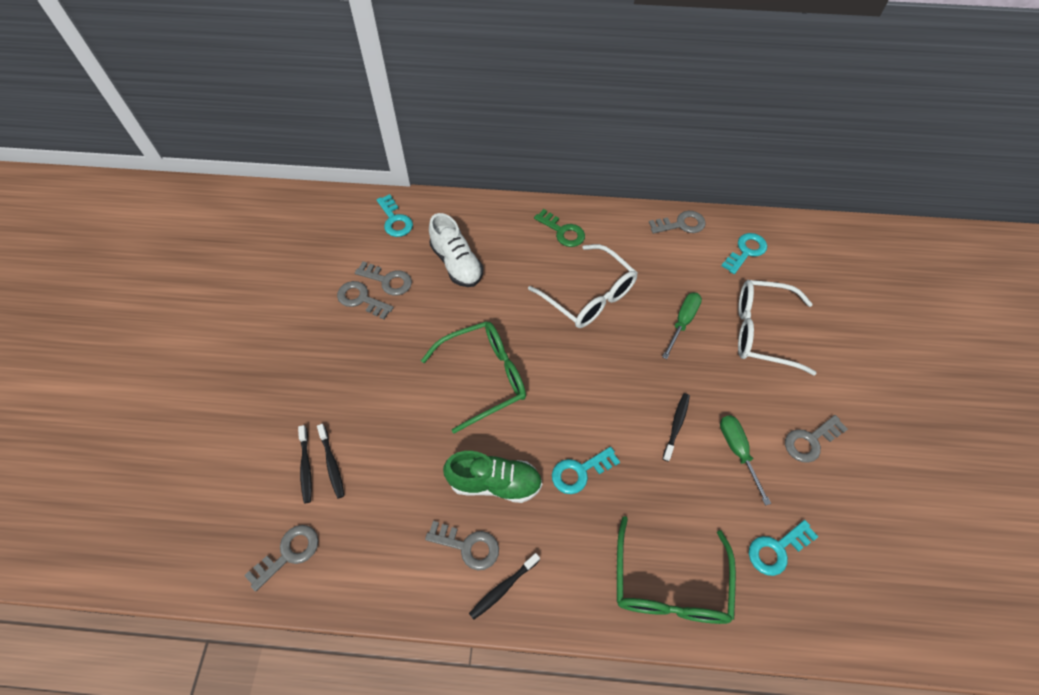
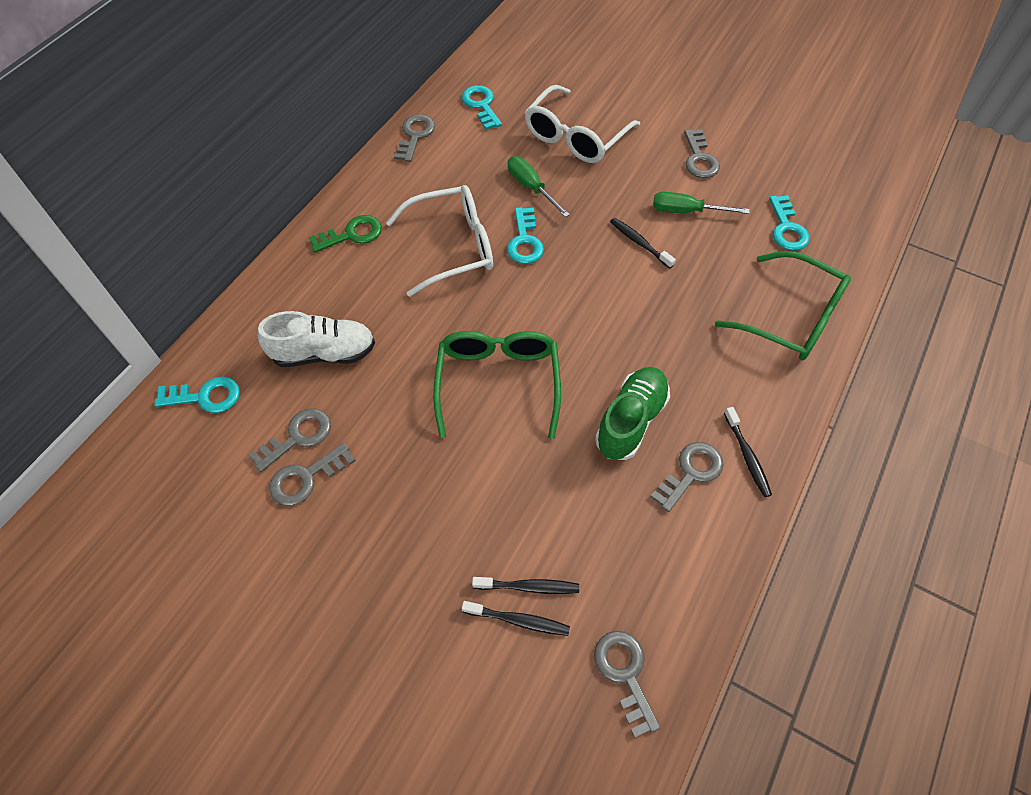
camera: 65 degrees left, 0 degrees up
turquoise key [552,447,620,494] -> turquoise key moved to [507,207,544,264]

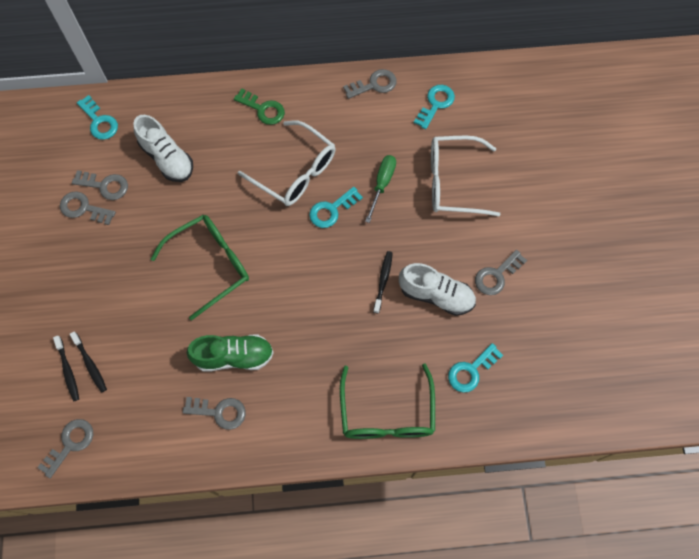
camera: 55 degrees right, 10 degrees up
green screwdriver [653,192,750,214] -> white shoe [399,263,476,316]
black toothbrush [724,407,772,497] -> none

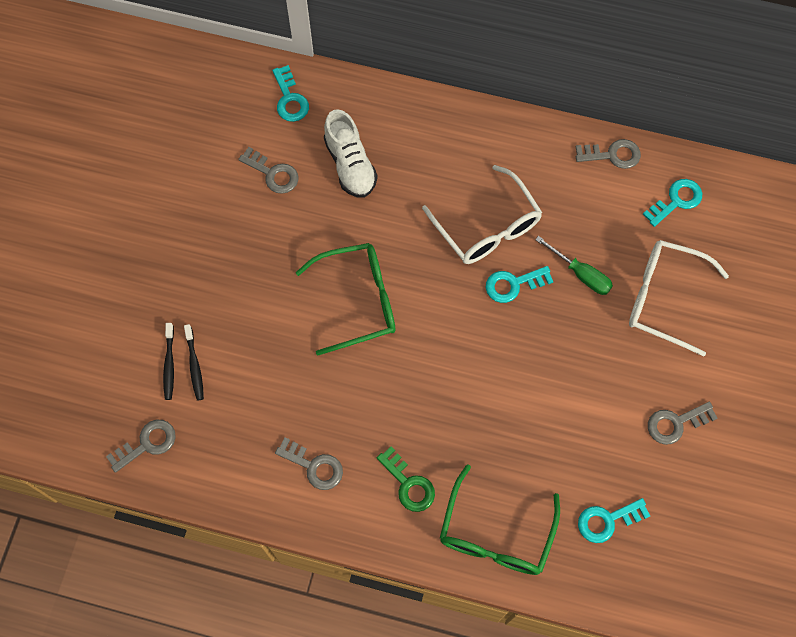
camera: 20 degrees right, 0 degrees up
grey key [60,191,116,225] -> none
green shoe [187,334,274,372] -> none
green key [234,88,285,125] -> green key moved to [377,446,435,512]
green screwdriver [365,155,396,223] -> green screwdriver turned 90 degrees clockwise [535,236,613,295]
black toothbrush [373,251,393,314] -> none
white shoe [399,263,476,316] -> none

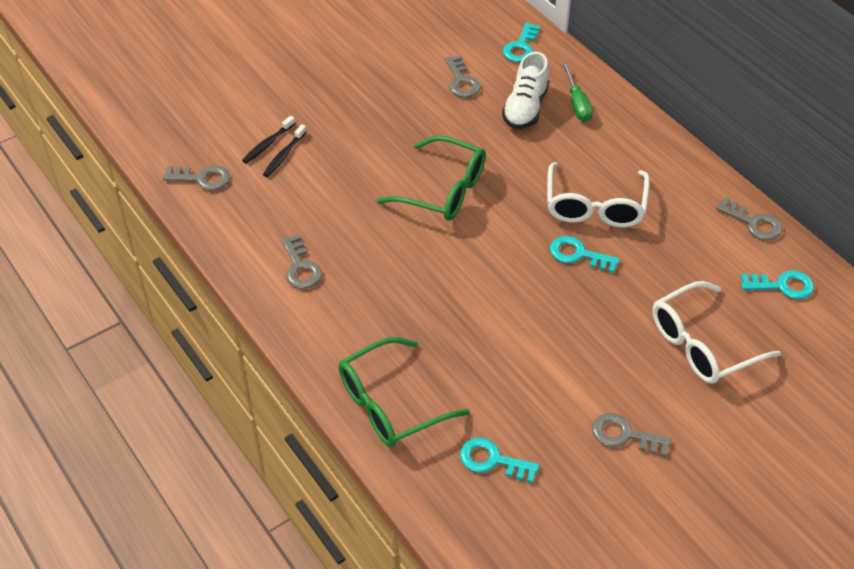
camera: 40 degrees right, 20 degrees down
green key [377,446,435,512] -> none
green screwdriver [535,236,613,295] -> green screwdriver moved to [562,63,593,122]
white glasses [629,240,729,357] -> white glasses turned 90 degrees counterclockwise [652,281,781,384]

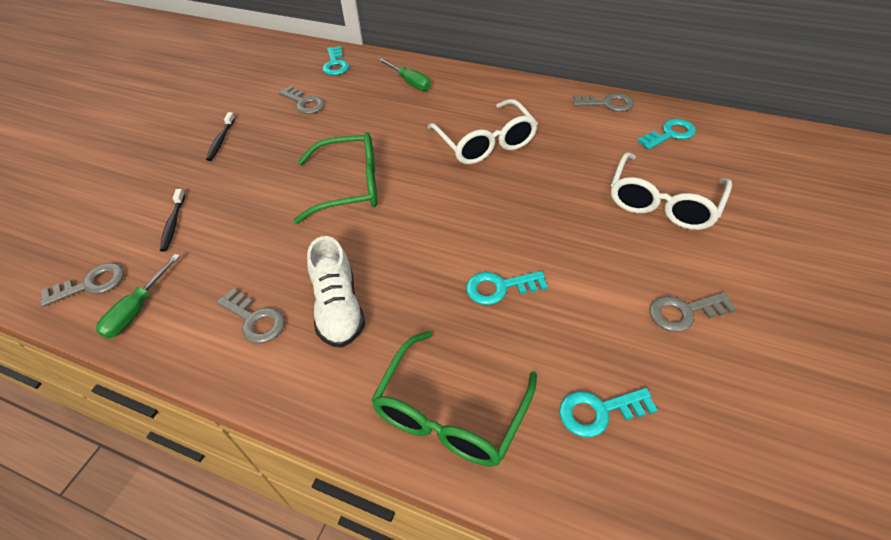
camera: 30 degrees left, 0 degrees up
black toothbrush [242,116,295,164] -> black toothbrush moved to [206,112,235,161]
white shoe [502,52,549,129] -> white shoe moved to [307,236,365,348]
turquoise key [550,236,620,273] -> turquoise key moved to [466,271,548,305]
none -> green screwdriver [96,254,180,338]

